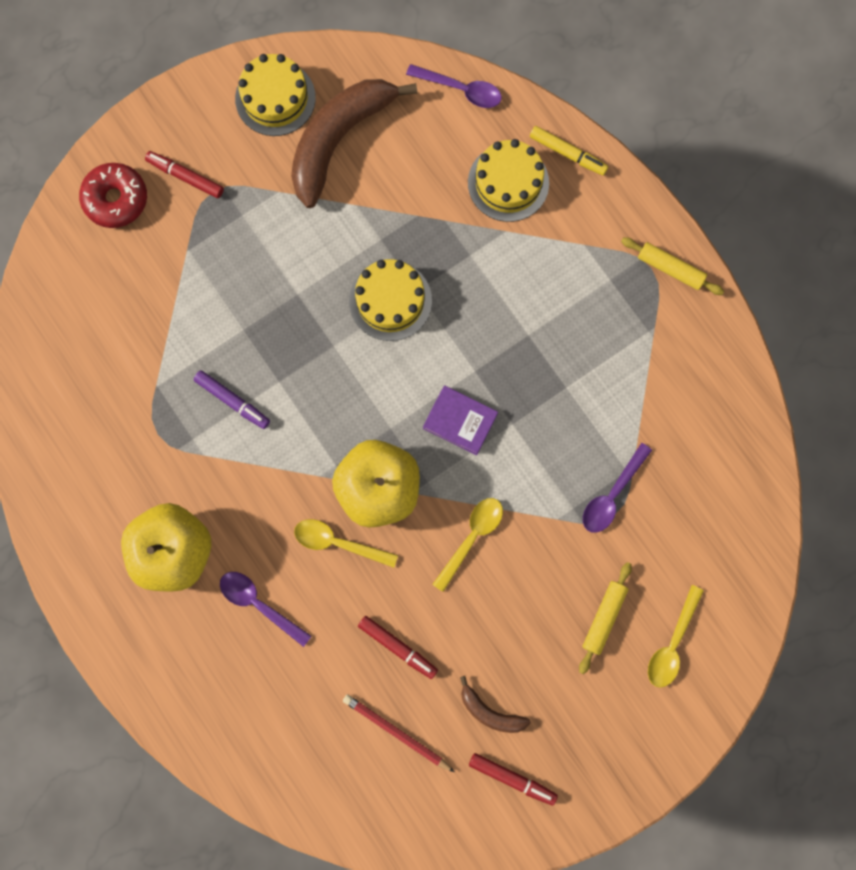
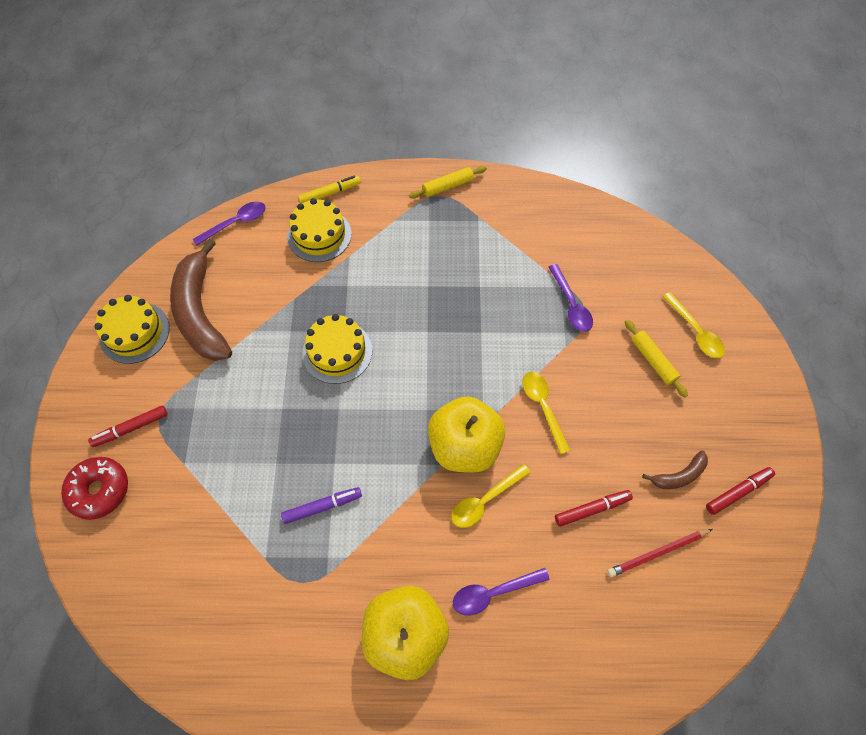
camera: 55 degrees left, 15 degrees down
purple book [423,385,498,455] -> none

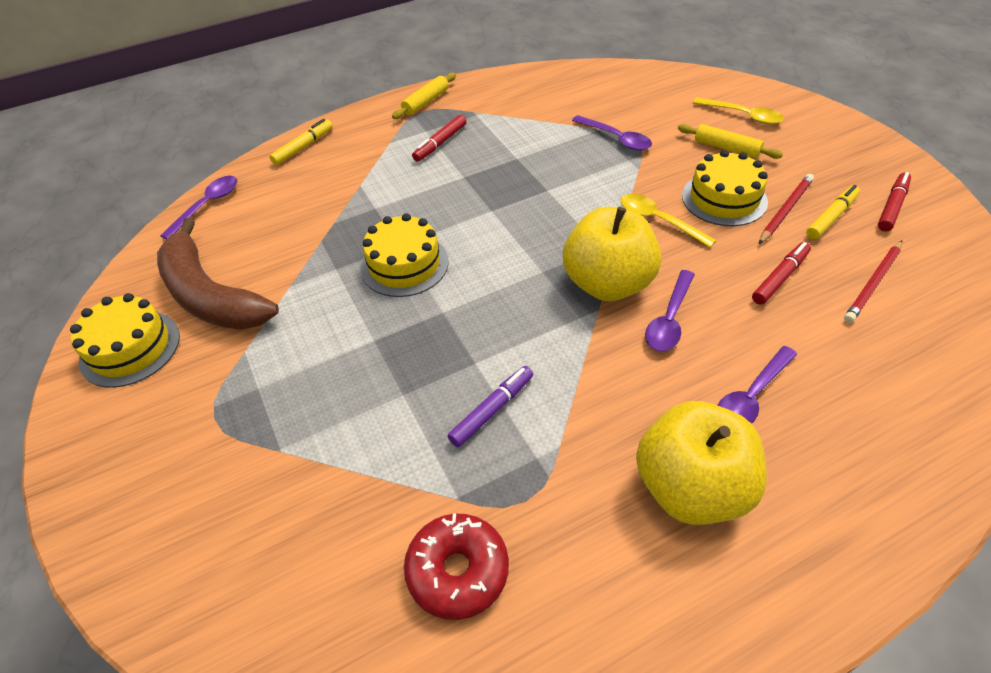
camera: 25 degrees left, 15 degrees down
red donut [61,457,128,520] -> red donut moved to [404,514,509,620]
red marker [88,405,168,447] -> red marker moved to [412,115,467,162]
yellow cake [287,198,352,262] -> yellow cake moved to [682,150,768,226]
yellow spoon [451,464,531,528] -> purple spoon [645,270,695,351]
brown banana [642,451,708,489] -> yellow marker [806,185,860,239]
none -> red pencil [759,174,814,244]

